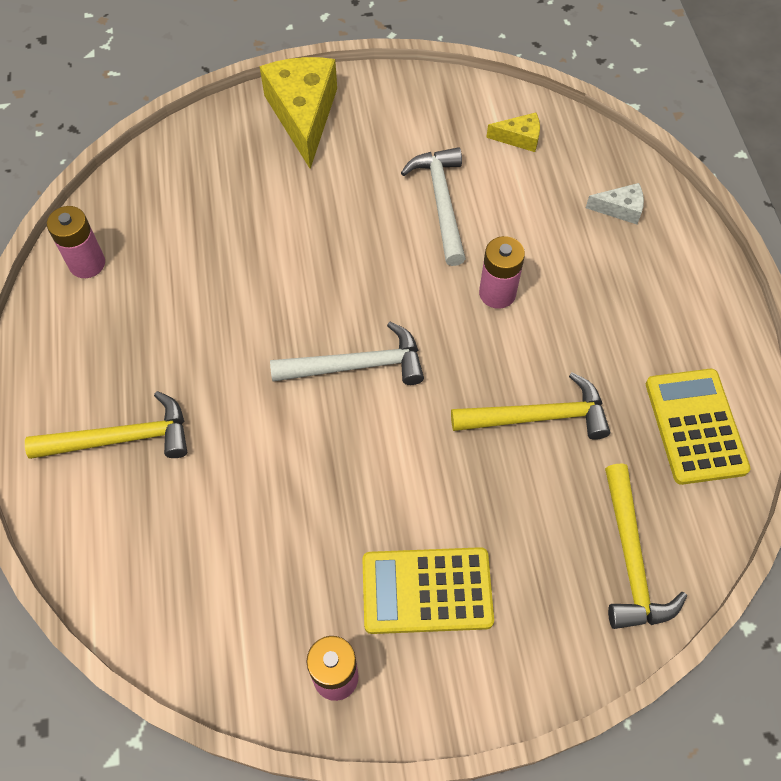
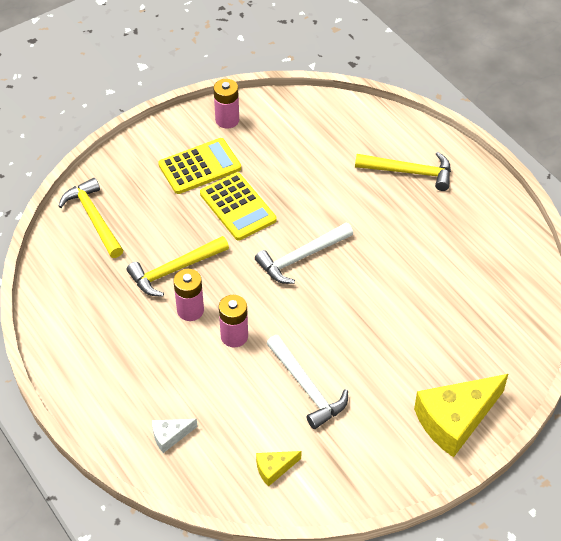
camera: 155 degrees right, 10 degrees down
yellow hammer [25,391,187,459] -> yellow hammer turned 135 degrees counterclockwise [355,152,451,191]
pink battery [47,206,105,278] -> pink battery moved to [173,269,204,321]
yellow cheese [260,57,337,169] -> yellow cheese turned 90 degrees clockwise [414,374,508,457]
yellow calculator [646,369,751,485] -> yellow calculator moved to [200,172,277,241]

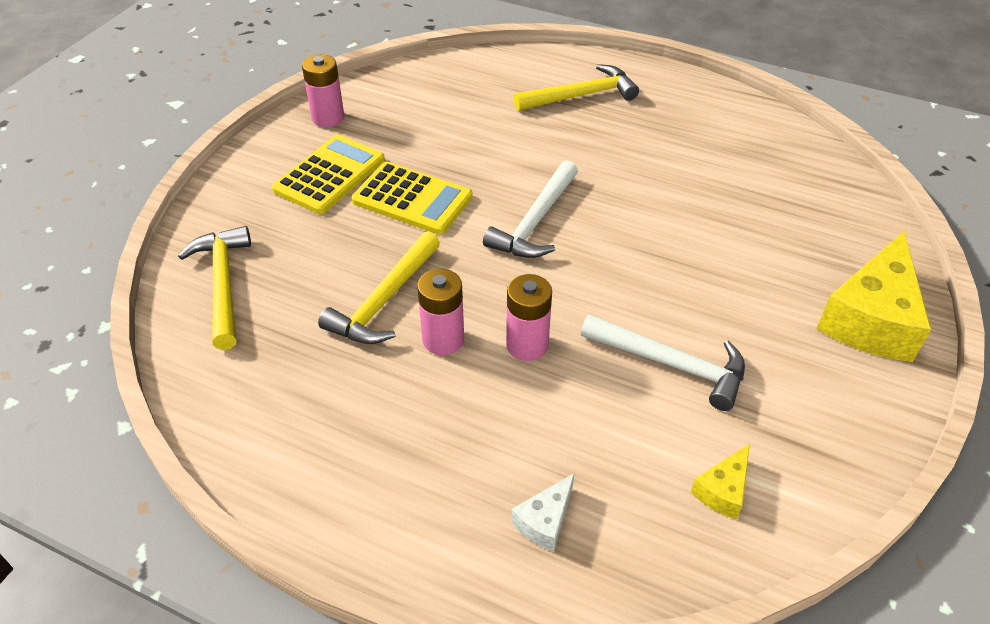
camera: 30 degrees left, 5 degrees down
yellow hammer [58,178,123,258] -> yellow hammer turned 45 degrees clockwise [178,226,251,350]

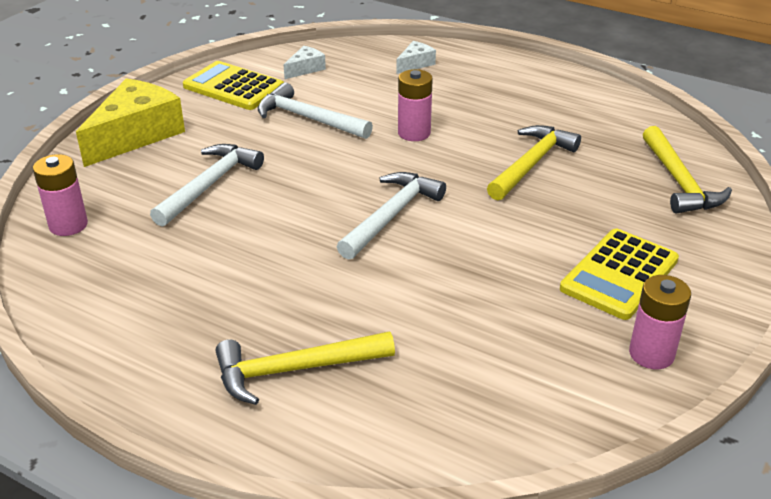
camera: 175 degrees left, 10 degrees down
yellow calculator [351,162,473,234] -> yellow calculator moved to [183,61,284,110]
pink battery [417,269,464,355] -> pink battery moved to [33,154,88,236]
yellow cheese [691,444,750,519] -> white cheese [284,46,326,79]
none -> white hammer [150,144,264,227]

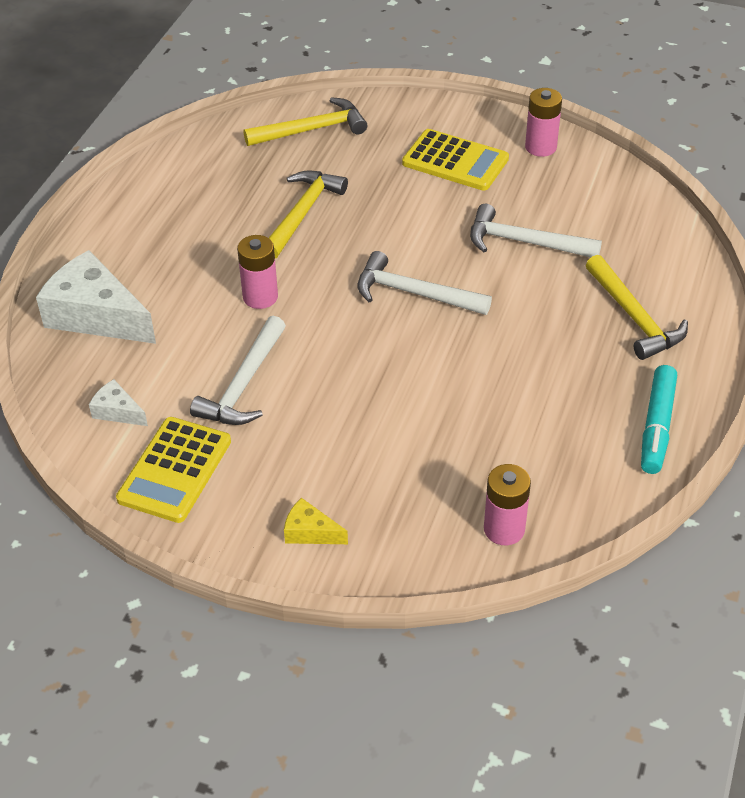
camera: 100 degrees left, 10 degrees up
yellow cheese [76,79,185,167] -> yellow cheese [284,498,348,544], size x0.47
white hammer [150,144,264,227] -> white hammer moved to [470,204,602,257]
white cheese [396,41,436,74] -> white cheese [36,250,156,344], size x2.15
yellow hammer [487,125,581,201] -> yellow hammer turned 90 degrees clockwise [269,171,348,258]
none -> turquoise marker [641,365,677,474]

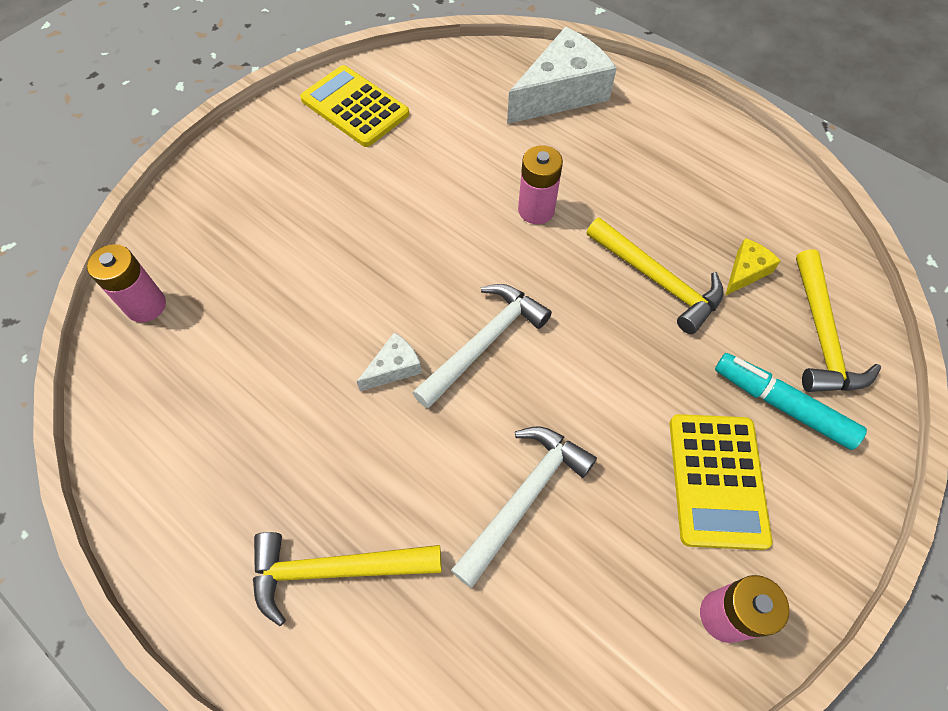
camera: 110 degrees right, 15 degrees up
white cheese [89,379,148,426] -> white cheese moved to [356,332,422,391]
white hammer [190,316,286,425] -> none
yellow cheese [284,498,348,544] -> yellow cheese moved to [725,238,781,296]
yellow calculator [402,129,509,191] -> yellow calculator turned 45 degrees counterclockwise [670,414,772,550]
turquoise marker [641,365,677,474] -> turquoise marker moved to [715,353,867,450]

